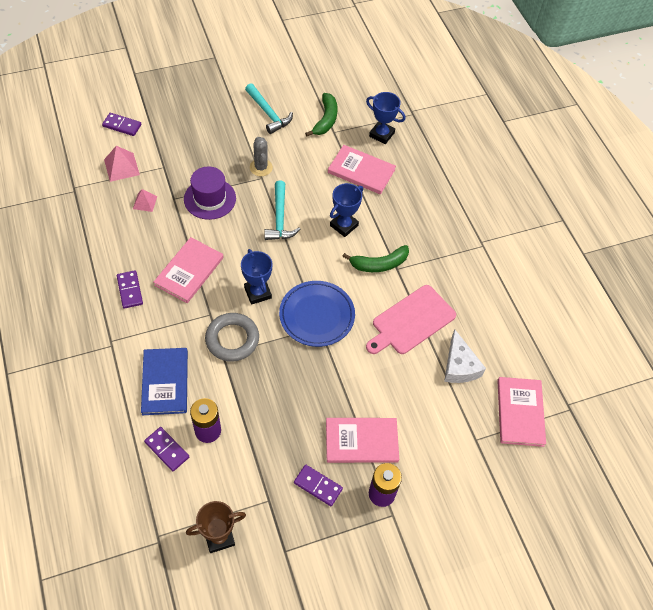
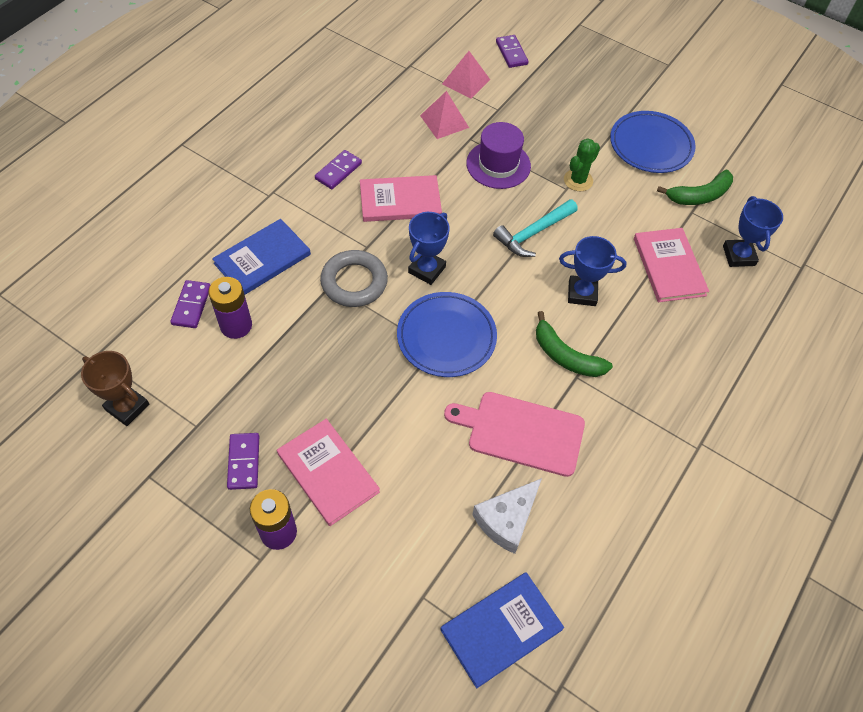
camera: 55 degrees right, 0 degrees up
pink pyramid [133,189,157,212] -> pink pyramid [420,91,469,139], size x1.53
turquoise hammer [245,83,293,134] -> blue plate [610,111,696,173]
grey cactus [250,137,273,176] -> green cactus [564,138,600,191]
pink book [497,377,546,447] -> blue book [440,572,564,688]

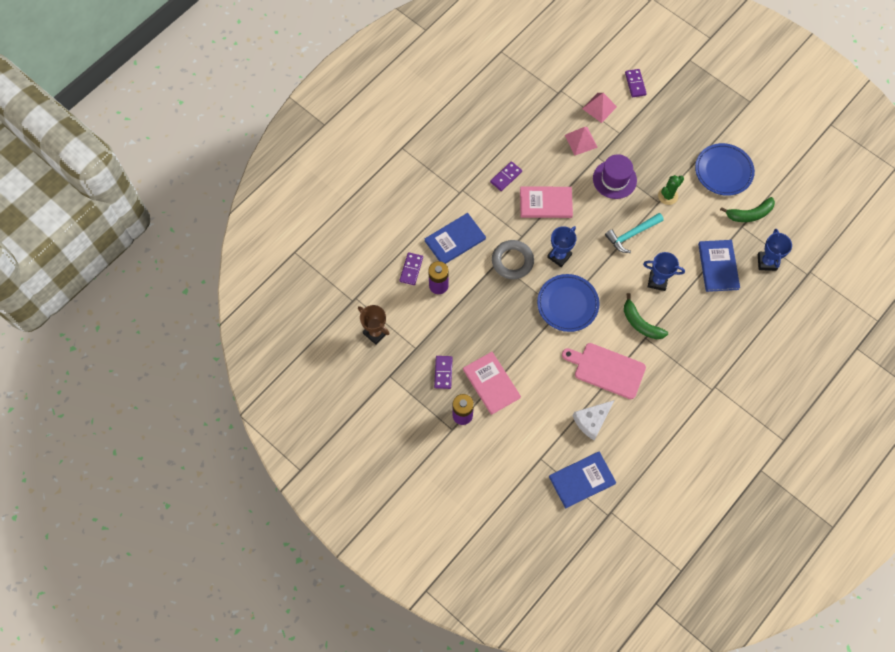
camera: 10 degrees right, 10 degrees up
pink book [634,228,709,302] -> blue book [698,240,740,292]

